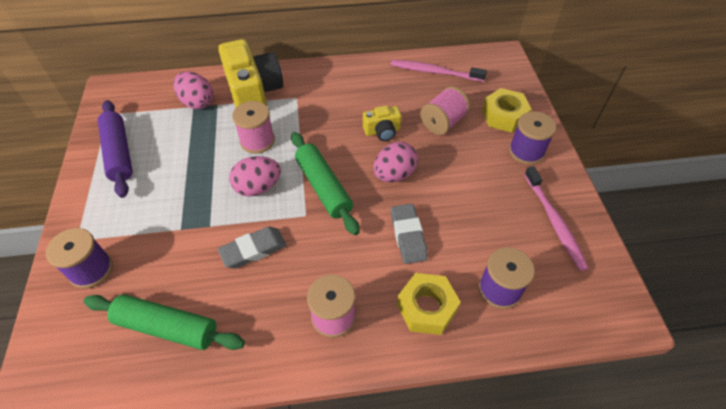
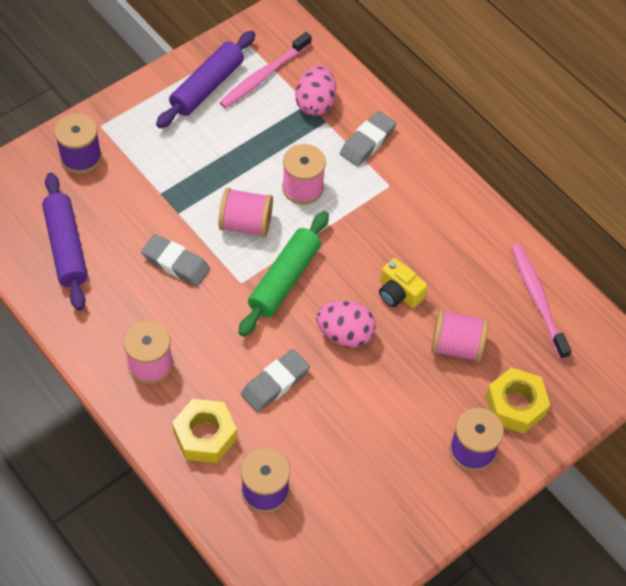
camera: 55 degrees right, 5 degrees up
green rolling pin [84,294,245,350] -> purple rolling pin [42,173,88,311]
yellow camera [218,39,283,108] -> grey eraser [340,111,397,166]
pink egg [229,156,281,197] -> pink spool [218,188,273,237]
pink toothbrush [524,166,589,271] -> pink toothbrush moved to [219,32,312,108]

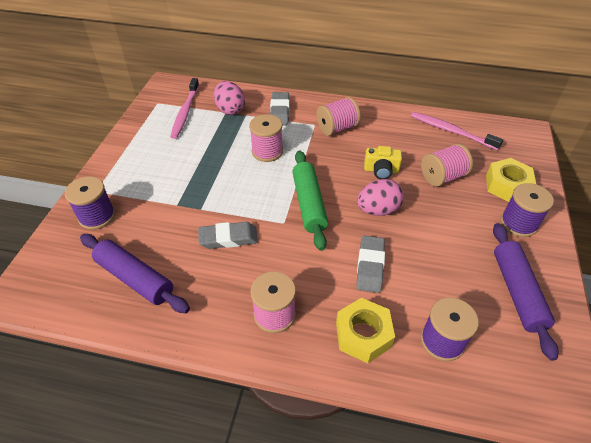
camera: 35 degrees left, 10 degrees down
purple rolling pin [156,31,255,128] -> purple rolling pin moved to [493,223,559,361]
pink spool [218,188,273,237] -> pink spool moved to [317,97,361,136]

